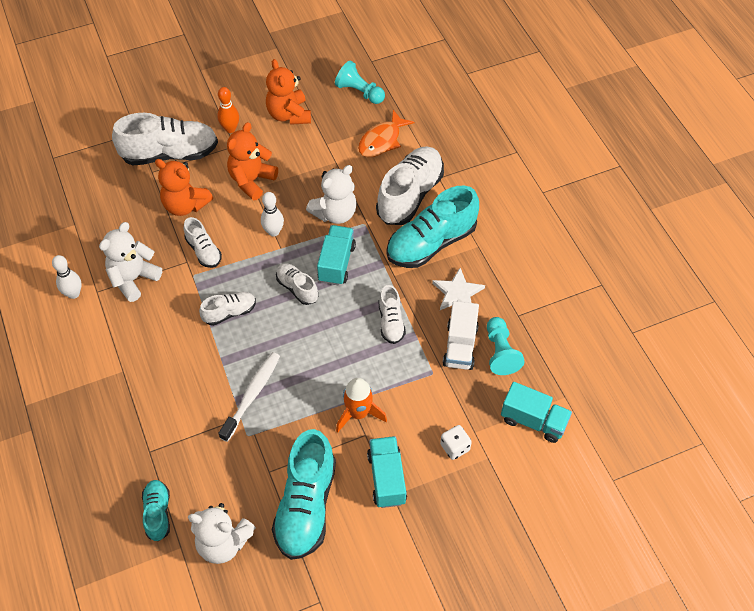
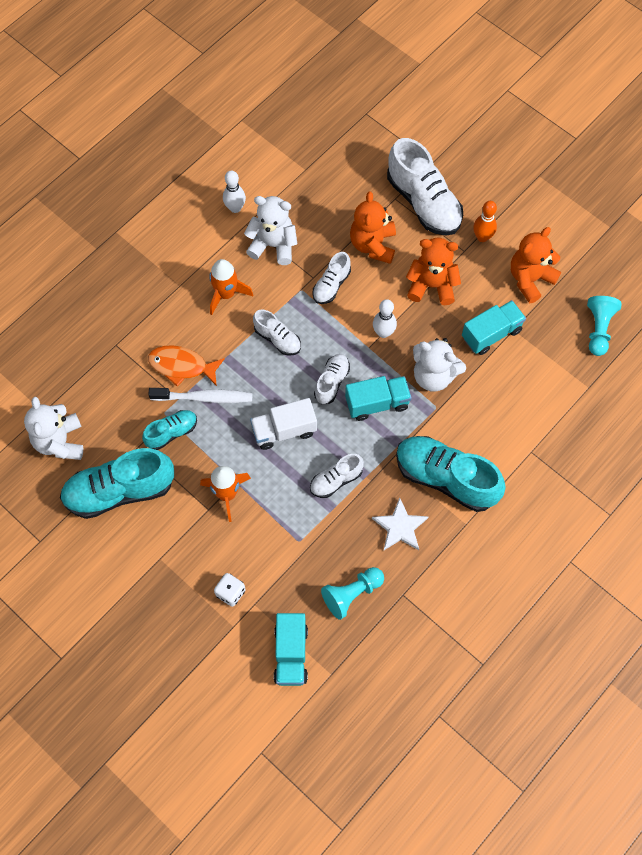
camera: 65 degrees right, 10 degrees up
turquoise shoe [142,480,170,541] -> turquoise shoe moved to [142,410,197,450]
orange fish [358,110,414,157] -> orange fish moved to [148,345,225,387]
turquoise truck [367,436,407,508] -> turquoise truck moved to [462,300,526,355]
white shoe [376,146,444,225] -> none
white truck [443,301,479,370] -> white truck moved to [250,398,317,450]
none -> orange rocket [209,259,253,315]

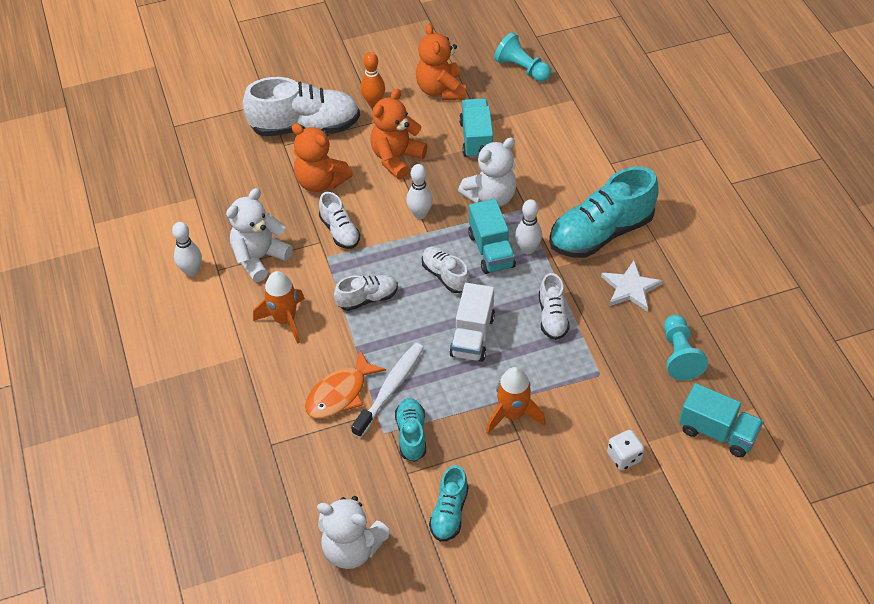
camera: 60 degrees left, 15 degrees down
turquoise shoe [60,448,174,519] -> turquoise shoe [429,465,469,542], size x0.52
turquoise truck [345,376,412,421] -> turquoise truck turned 150 degrees clockwise [468,199,516,274]
none -> white bowling pin [515,199,542,254]

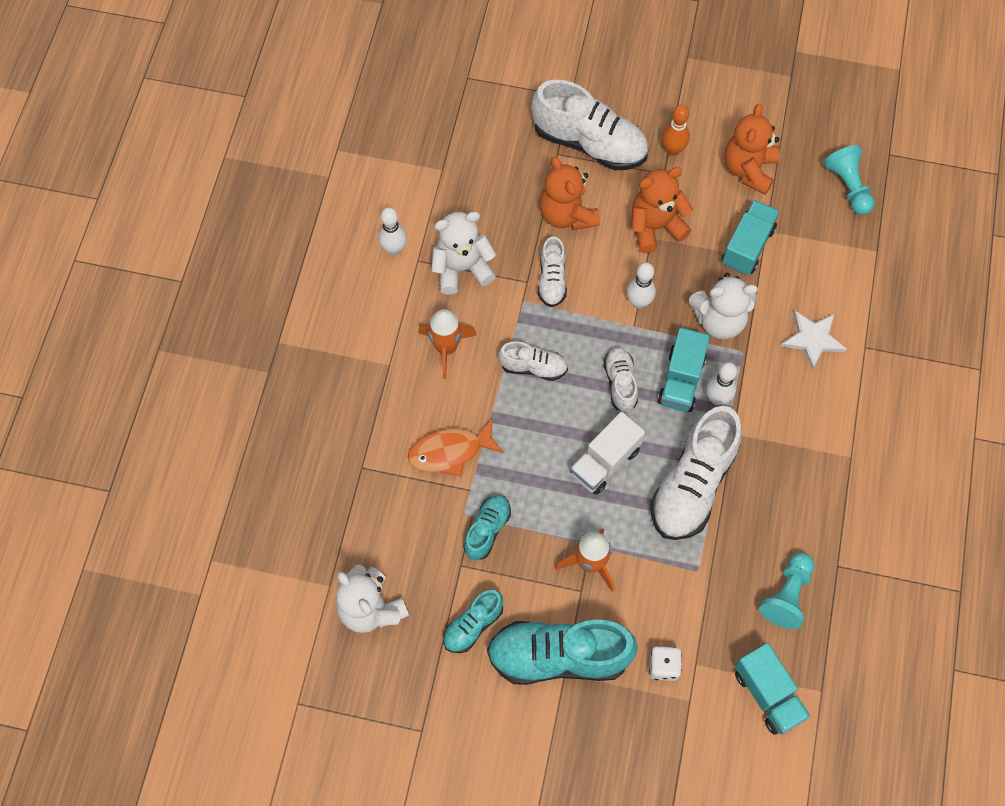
camera: 30 degrees right, 15 degrees up
white toothbrush [351,343,424,438] -> none
white shoe [539,273,570,340] -> white shoe [650,406,742,540], size x1.91
turquoise shoe [549,167,658,258] -> turquoise shoe moved to [487,620,638,685]
white star [601,261,663,312] -> white star moved to [781,311,847,370]

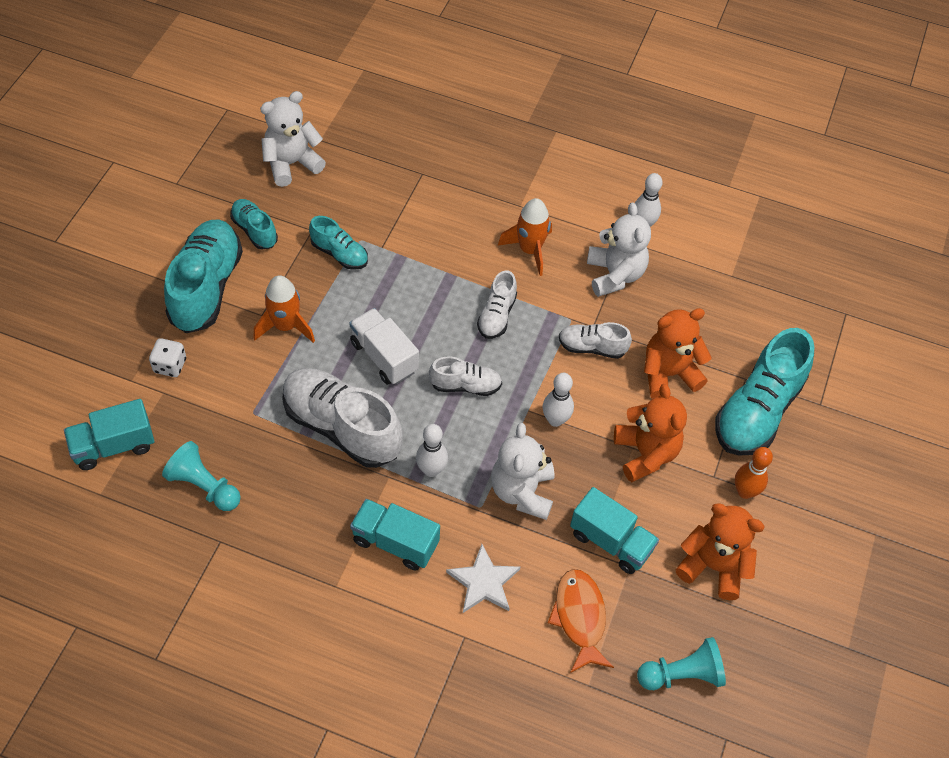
camera: 95 degrees right, 10 degrees down
orange fish [408,418,504,477] -> orange fish moved to [548,569,614,673]
white shoe [531,80,649,170] -> turquoise shoe [715,328,814,456]
turquoise truck [657,328,710,412] -> turquoise truck moved to [350,499,440,571]

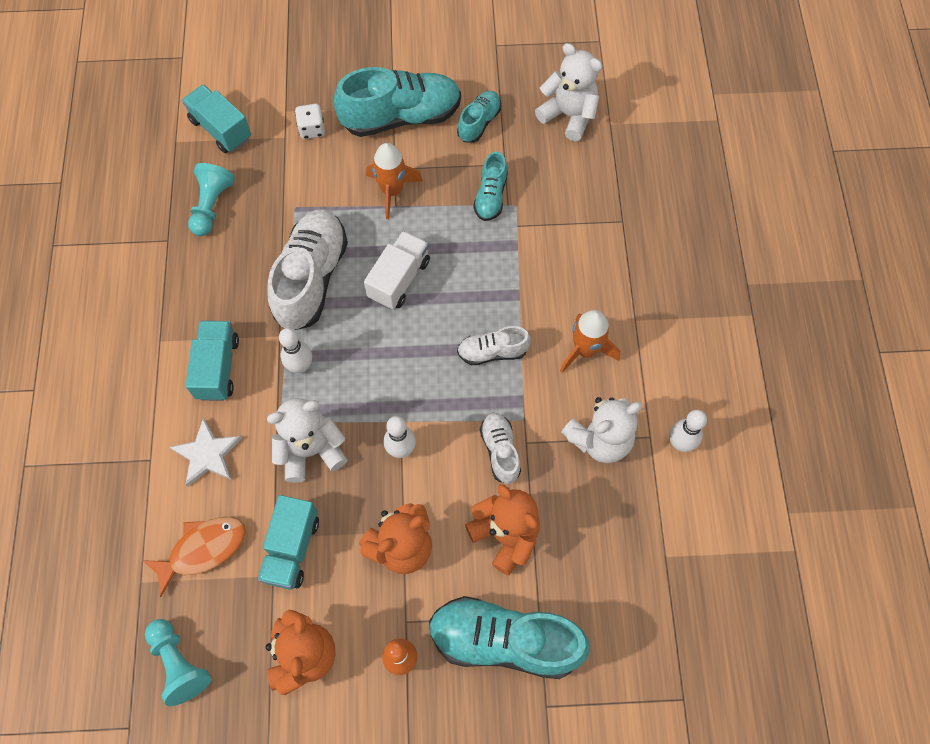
camera: 70 degrees right, 10 degrees up
white shoe [429,356,502,396] -> none

